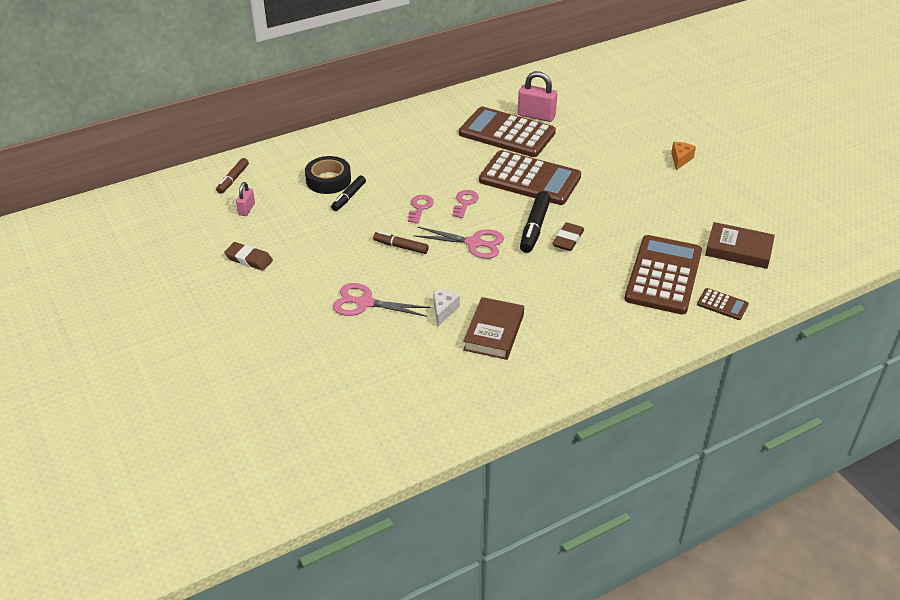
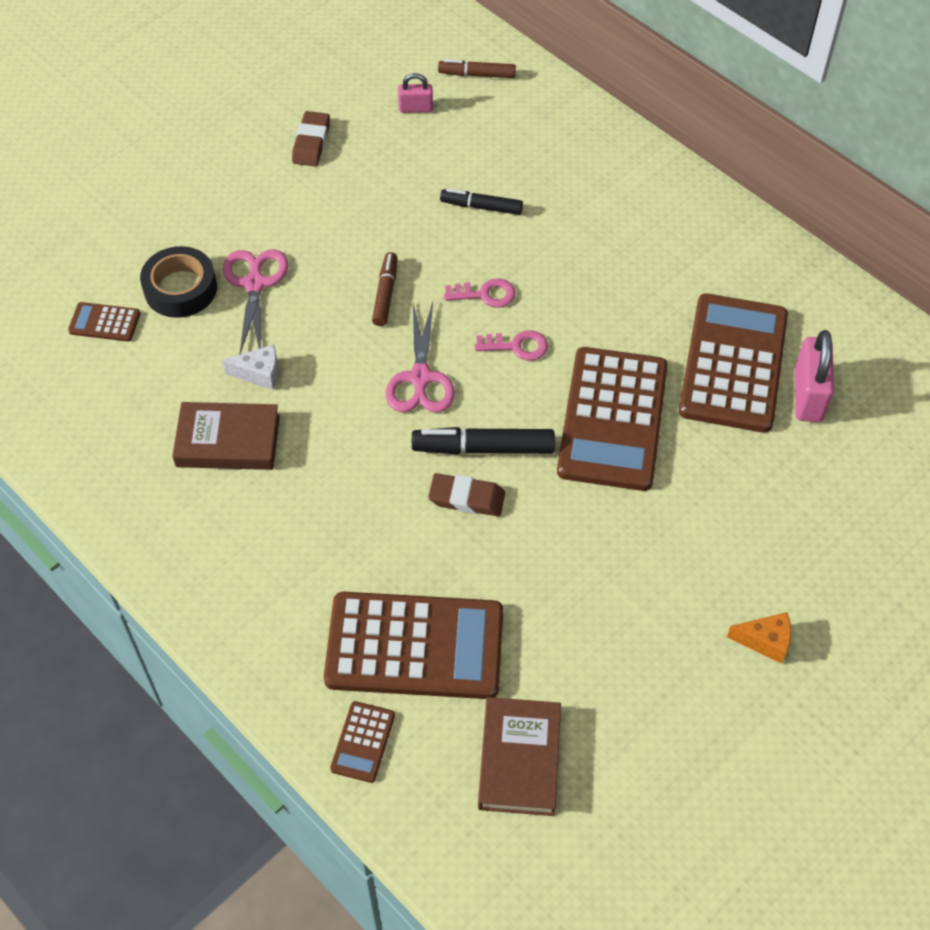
camera: 75 degrees right, 15 degrees up
black tape [305,156,351,194] -> black tape moved to [140,246,217,318]
none -> brown calculator [68,302,140,342]

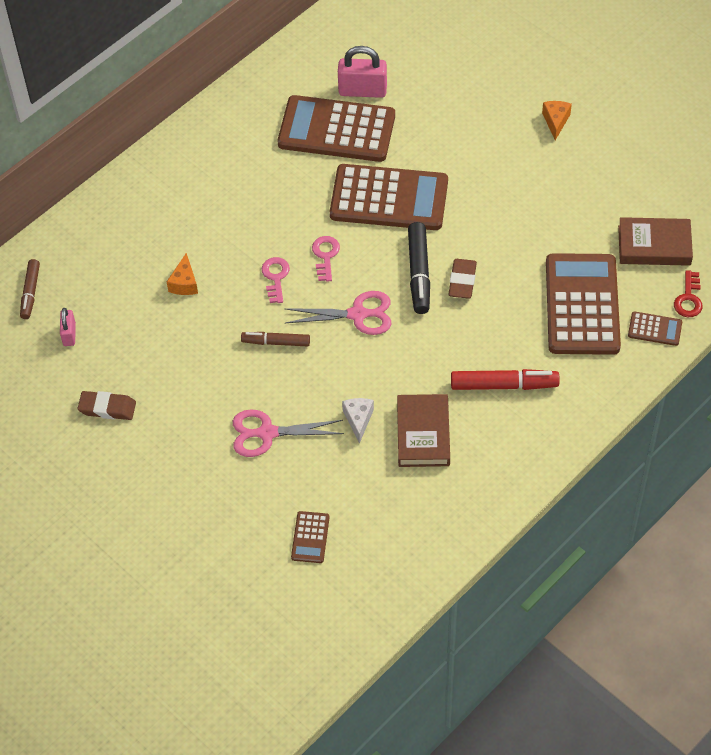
camera: 90 degrees left, 0 degrees up
black tape [140,246,217,318] -> none
black marker [440,189,523,215] -> orange cheese [167,253,198,295]
none -> red marker [451,369,560,390]
none -> red key [674,270,702,317]

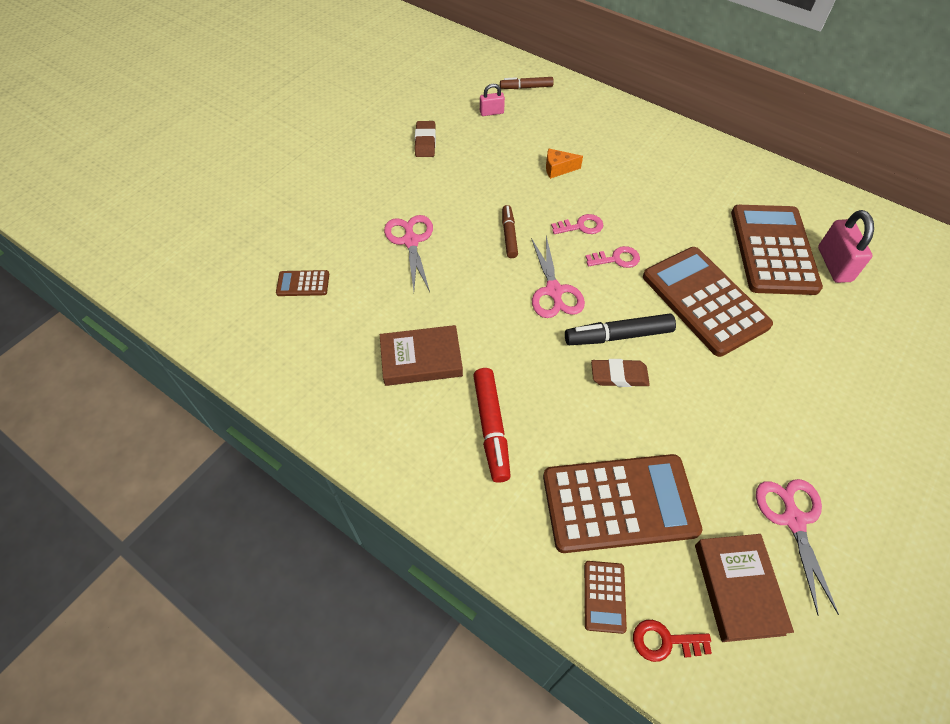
camera: 80 degrees right, 0 degrees up
brown calculator [330,164,448,230] -> brown calculator turned 150 degrees clockwise [643,247,773,357]
white cheese [342,398,374,444] -> none
orange cheese [542,101,572,140] -> none
none -> pink scissors [756,479,839,616]

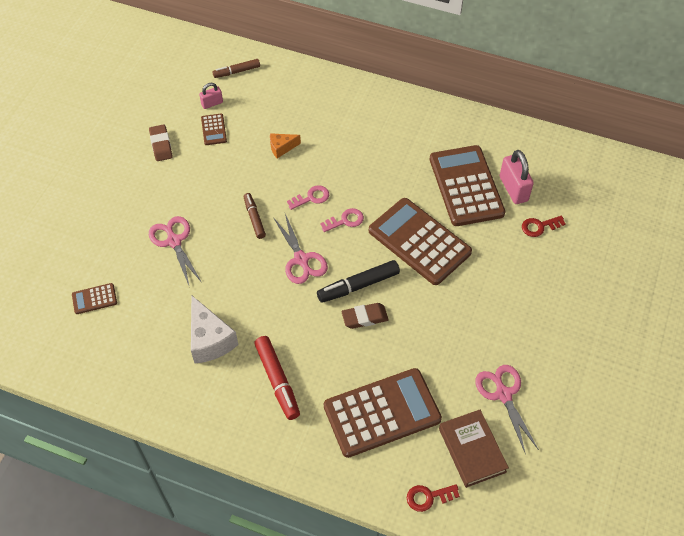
camera: 15 degrees left, 0 degrees up
brown book [380,325,463,386] -> white cheese [191,295,238,364]
brown calculator [584,561,627,634] -> brown calculator moved to [201,113,227,145]
none -> red key [522,216,566,237]

